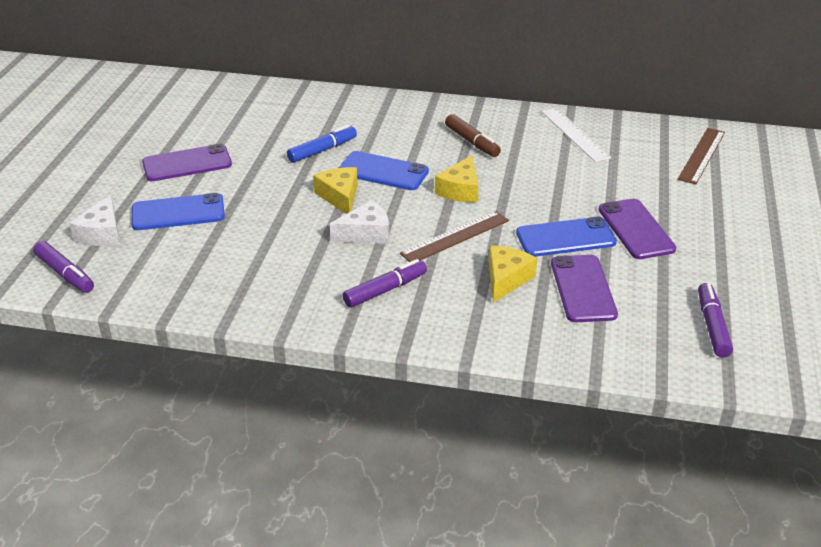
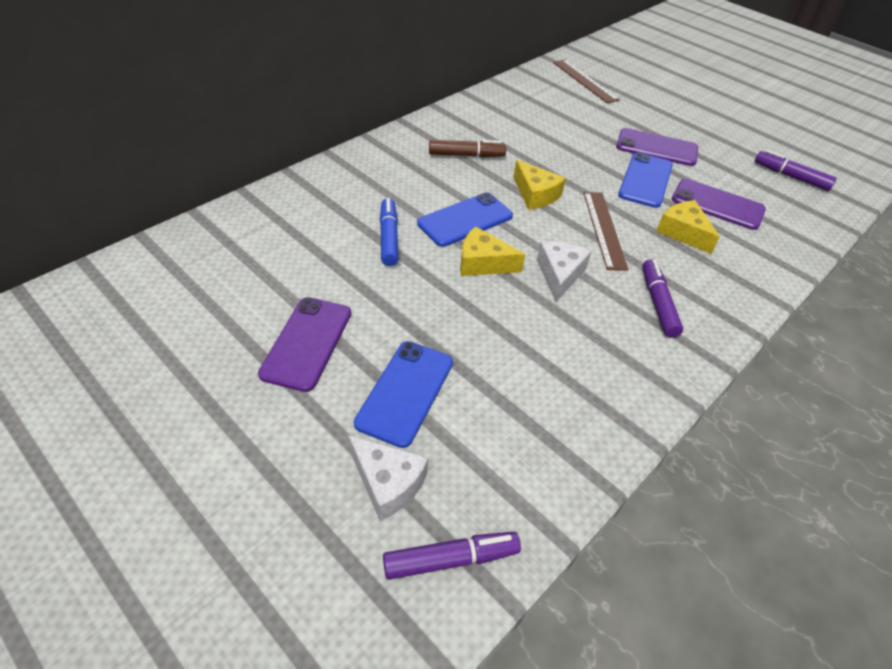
camera: 60 degrees left, 10 degrees up
white ruler [541,108,611,162] -> none

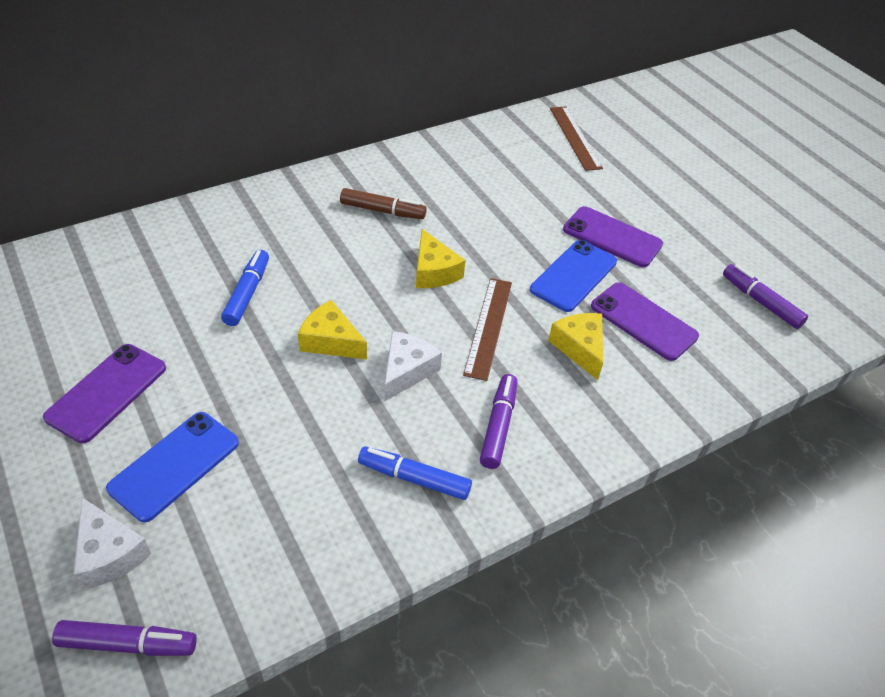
camera: 15 degrees right, 0 degrees up
blue phone [417,192,513,247] -> none
none -> blue marker [358,446,472,500]

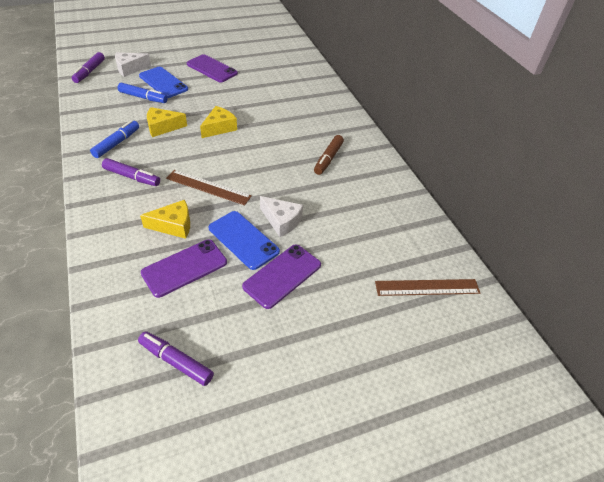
camera: 100 degrees right, 0 degrees up
blue marker [221,250,269,326] -> blue marker moved to [118,83,168,103]
white cheese [384,331,442,402] -> white cheese moved to [260,196,303,237]
yellow cheese [416,229,465,288] -> yellow cheese moved to [147,107,187,137]
purple marker [723,264,808,329] -> purple marker turned 120 degrees counterclockwise [138,331,214,386]

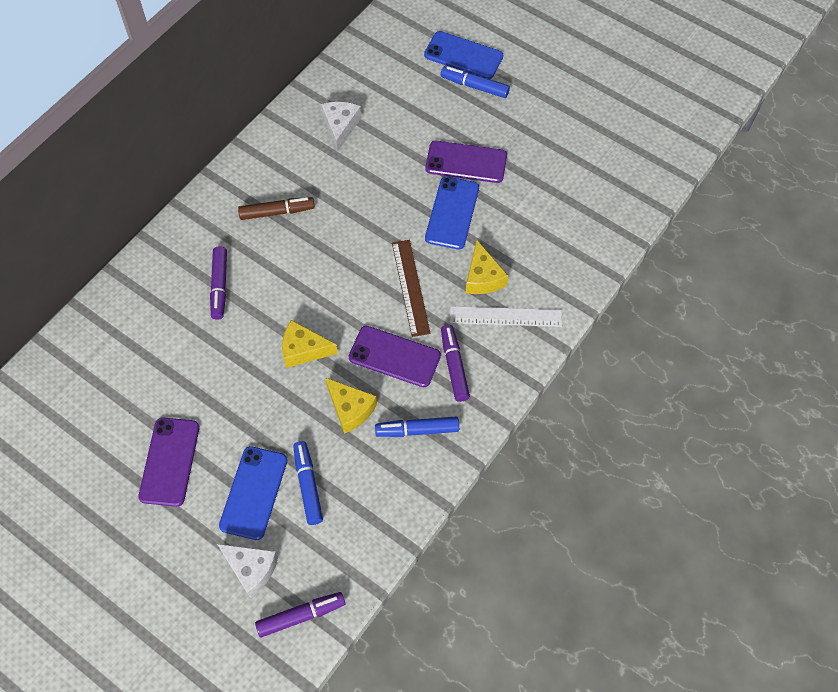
camera: 120 degrees left, 15 degrees up
purple marker [138,331,214,386] -> purple marker moved to [210,246,227,320]
yellow cheese [140,200,190,239] -> yellow cheese turned 150 degrees counterclockwise [466,240,508,294]
purple phone [141,239,227,298] -> purple phone moved to [348,326,441,387]
white cheese [260,196,303,237] -> white cheese moved to [321,102,361,152]
brown ruler [375,279,480,296] -> none
none -> blue phone [424,31,503,79]
none -> blue marker [441,66,510,98]
none -> white ruler [450,306,562,327]

